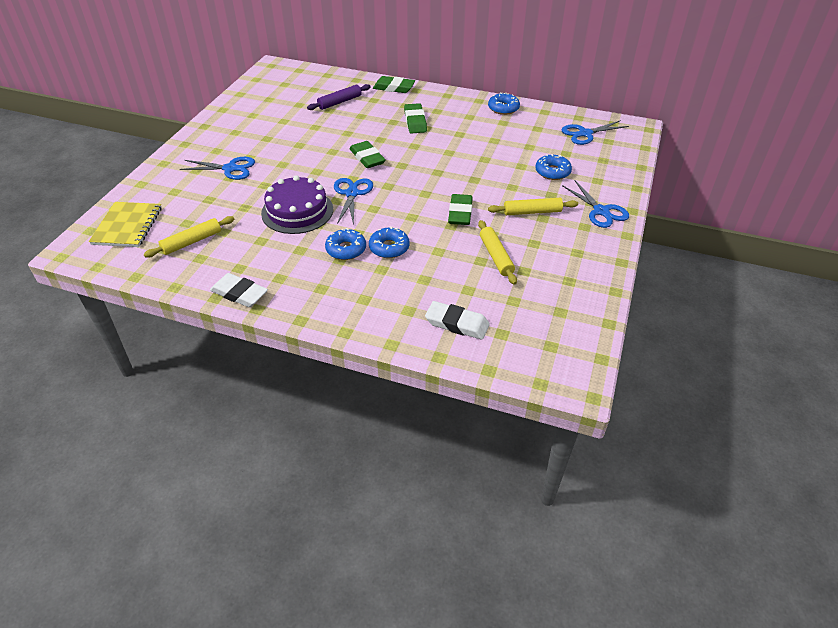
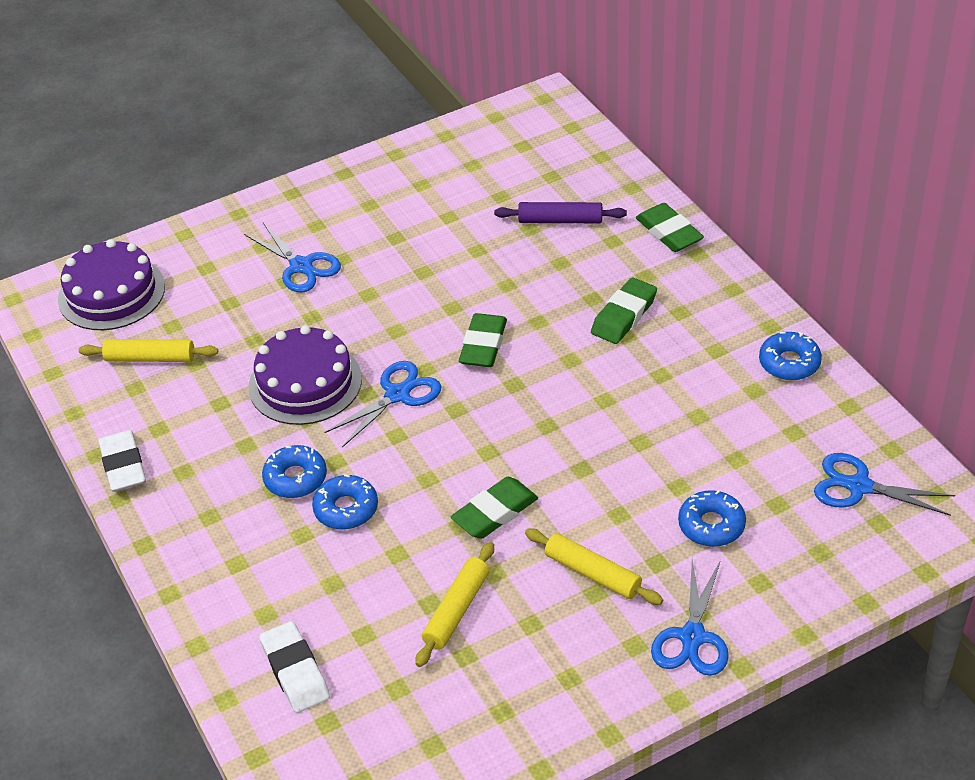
camera: 45 degrees right, 0 degrees up
yellow notebook [89,202,162,247] -> purple cake [58,239,165,330]

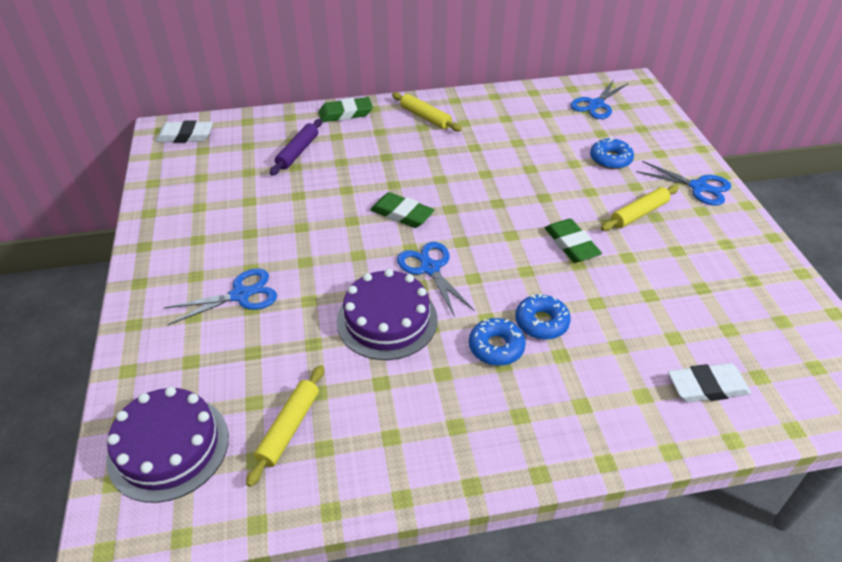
camera: 75 degrees left, 0 degrees up
white eraser [98,430,146,492] -> white eraser moved to [156,121,213,143]
yellow rolling pin [415,542,494,667] -> yellow rolling pin moved to [392,92,462,132]
green eraser [591,278,657,344] -> none
blue donut [759,332,822,380] -> none

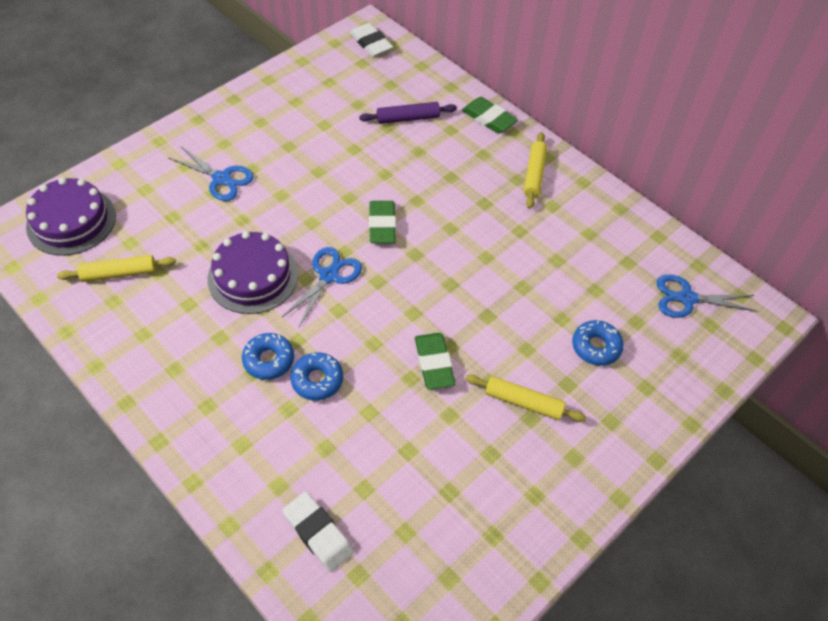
camera: 55 degrees right, 10 degrees up
green eraser [545,219,602,263] -> green eraser turned 45 degrees counterclockwise [415,333,455,390]
blue scissors [636,161,731,206] -> none

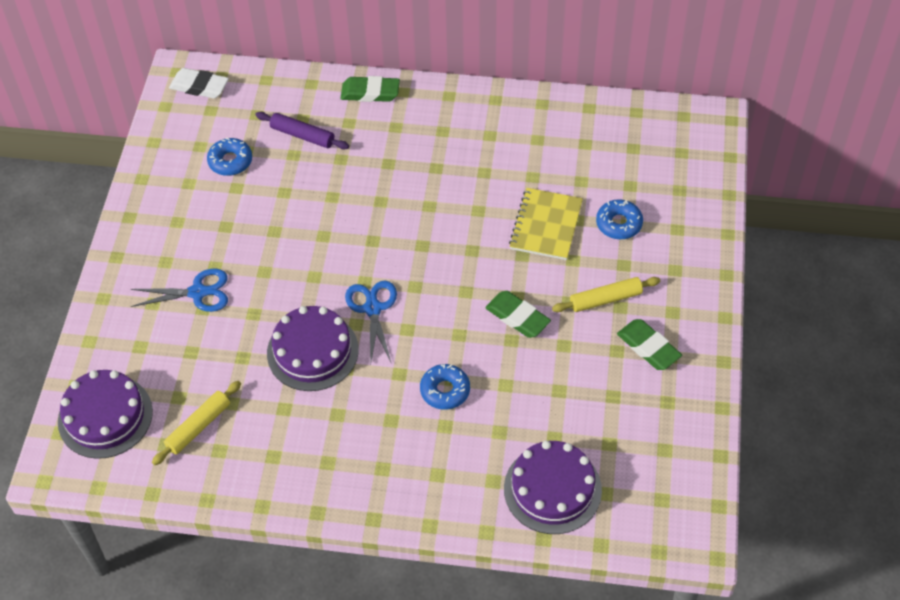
camera: 35 degrees left, 0 degrees up
blue donut [242,333,294,380] -> blue donut moved to [207,138,252,176]
white eraser [282,492,354,572] -> purple cake [504,441,602,534]
purple rolling pin [359,102,457,124] -> purple rolling pin turned 75 degrees clockwise [255,112,349,150]
green eraser [369,201,396,243] -> green eraser moved to [617,319,682,370]
yellow rolling pin [524,132,547,209] -> none
blue scissors [657,274,757,318] -> none
none -> yellow notebook [509,188,583,260]

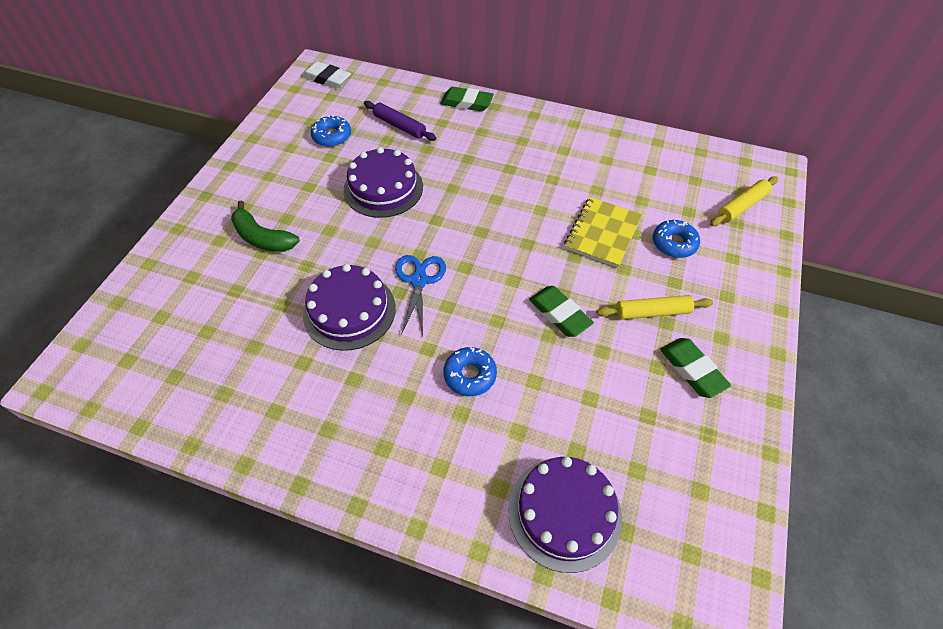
camera: 10 degrees right, 0 degrees up
purple cake [58,370,153,459] -> purple cake moved to [343,147,423,218]
blue scissors [131,268,228,312] -> green banana [231,201,300,252]
yellow rolling pin [152,381,241,465] -> yellow rolling pin moved to [710,176,778,226]

